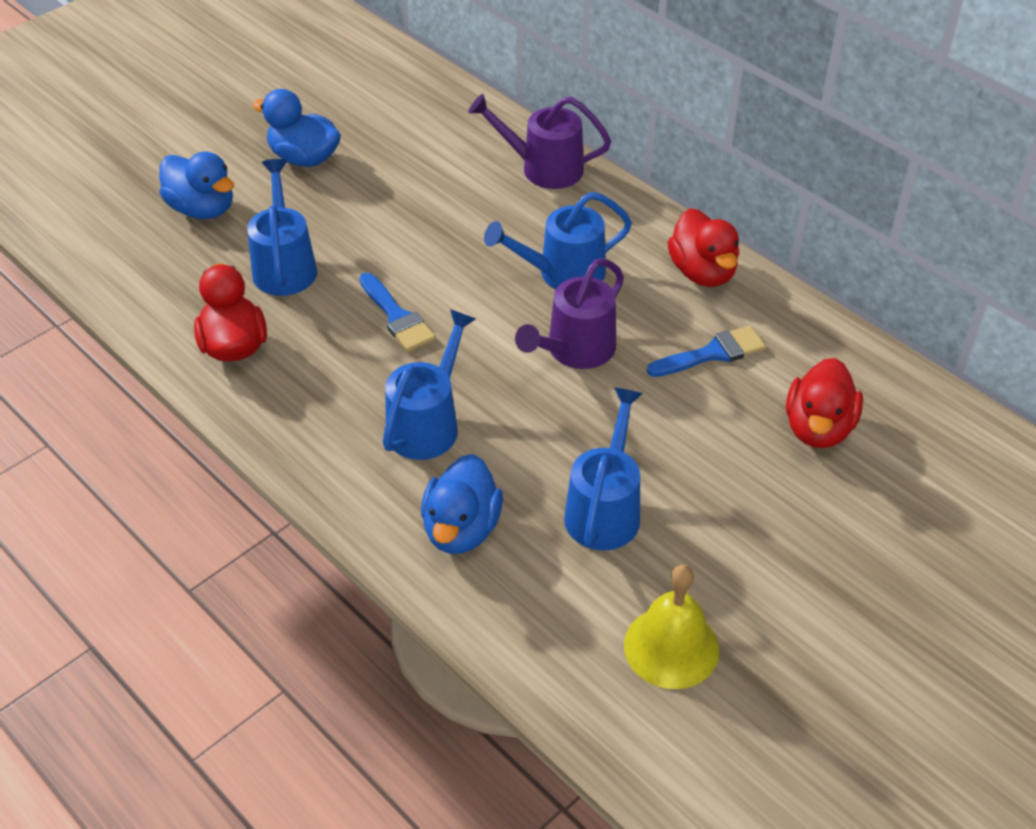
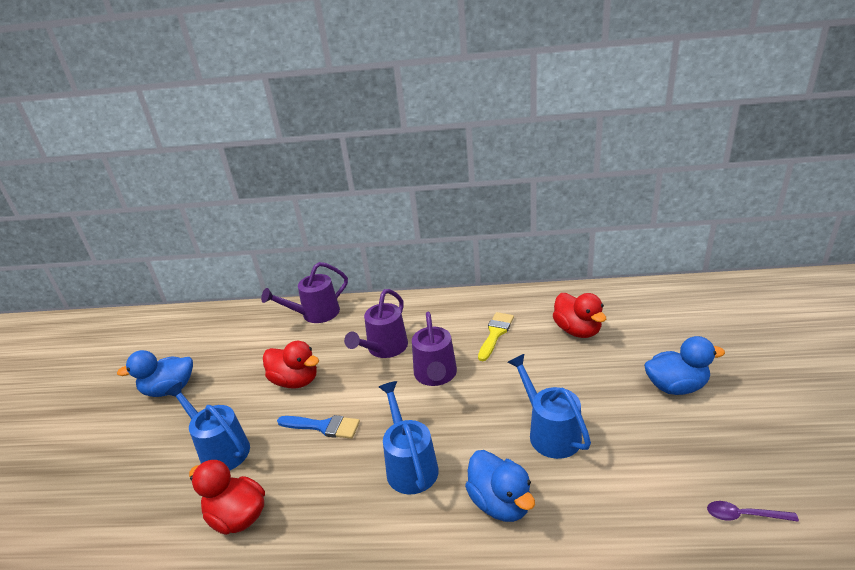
camera: 40 degrees left, 15 degrees down
blue duck [159,151,234,219] -> blue duck moved to [644,336,725,395]
blue watering can [484,192,632,289] -> purple watering can [344,289,408,358]
yellow bell [624,565,719,689] -> none
blue brush [647,326,766,377] -> yellow brush [478,312,514,361]
red duck [668,208,739,287] -> red duck moved to [263,341,319,388]
none -> purple spoon [707,501,799,522]

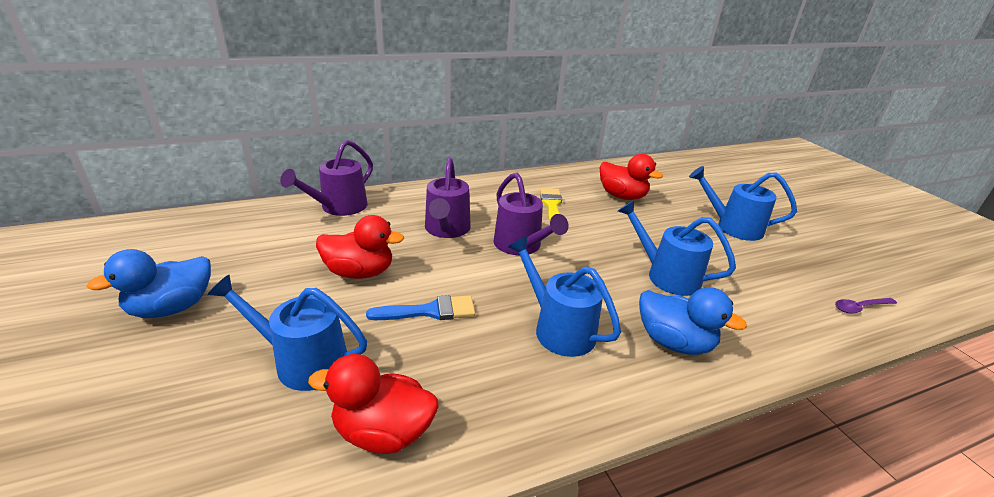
camera: 30 degrees left, 0 degrees up
blue duck [644,336,725,395] -> blue watering can [689,166,797,241]

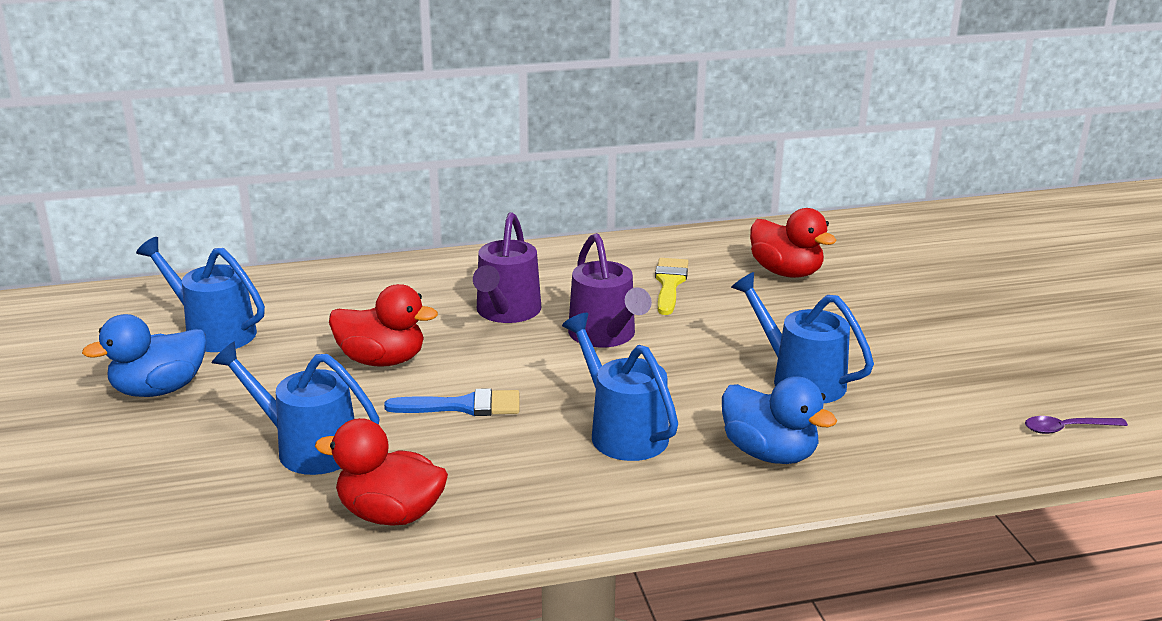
camera: 10 degrees right, 5 degrees down
purple watering can [280,140,373,216] -> none
blue watering can [689,166,797,241] -> blue watering can moved to [136,237,265,352]

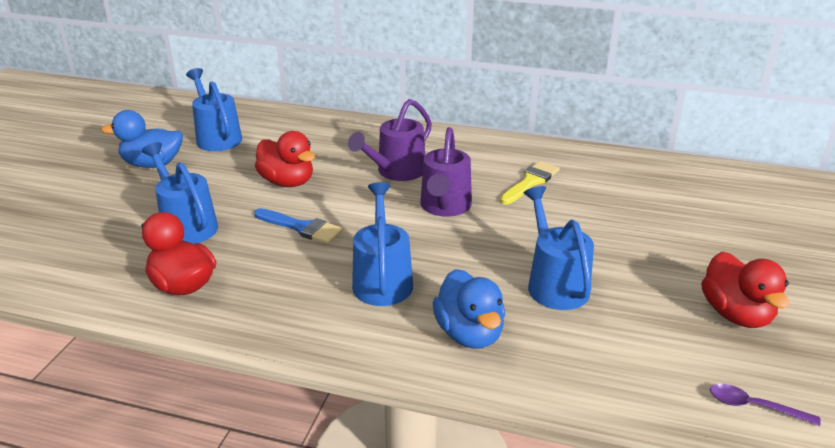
camera: 30 degrees right, 5 degrees up
red duck [750,208,837,278] -> red duck moved to [701,252,789,328]

